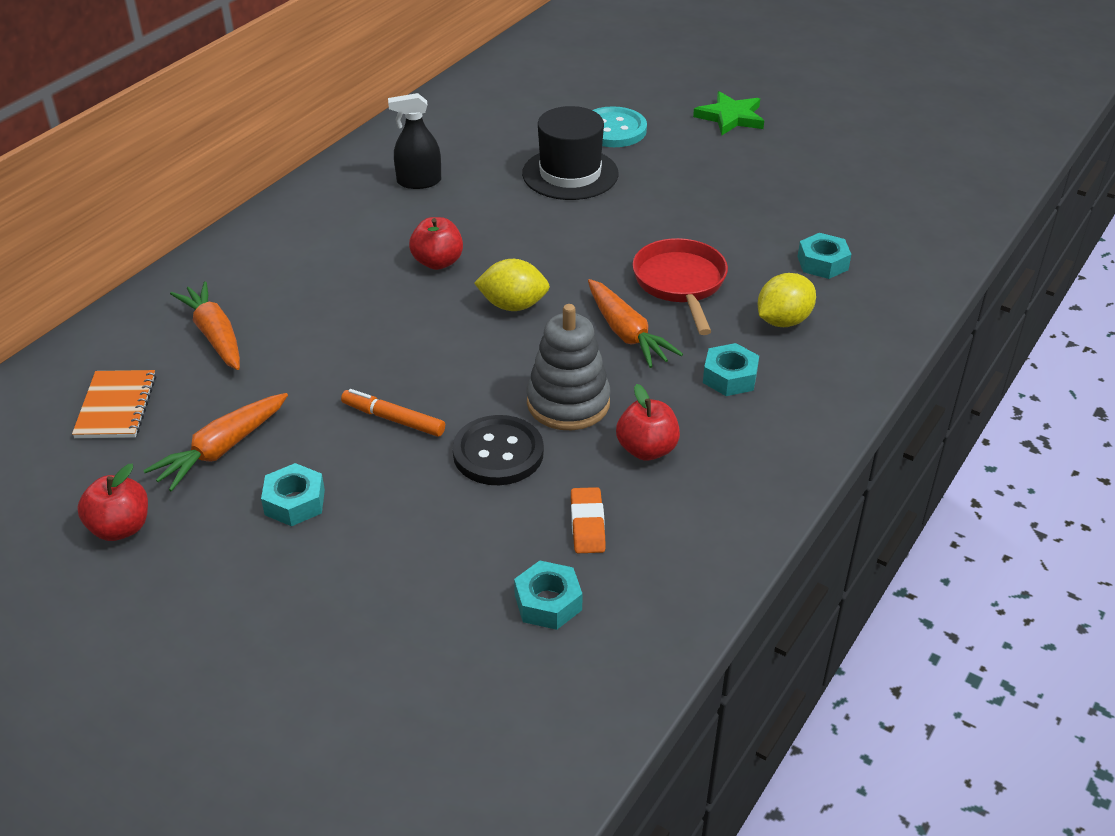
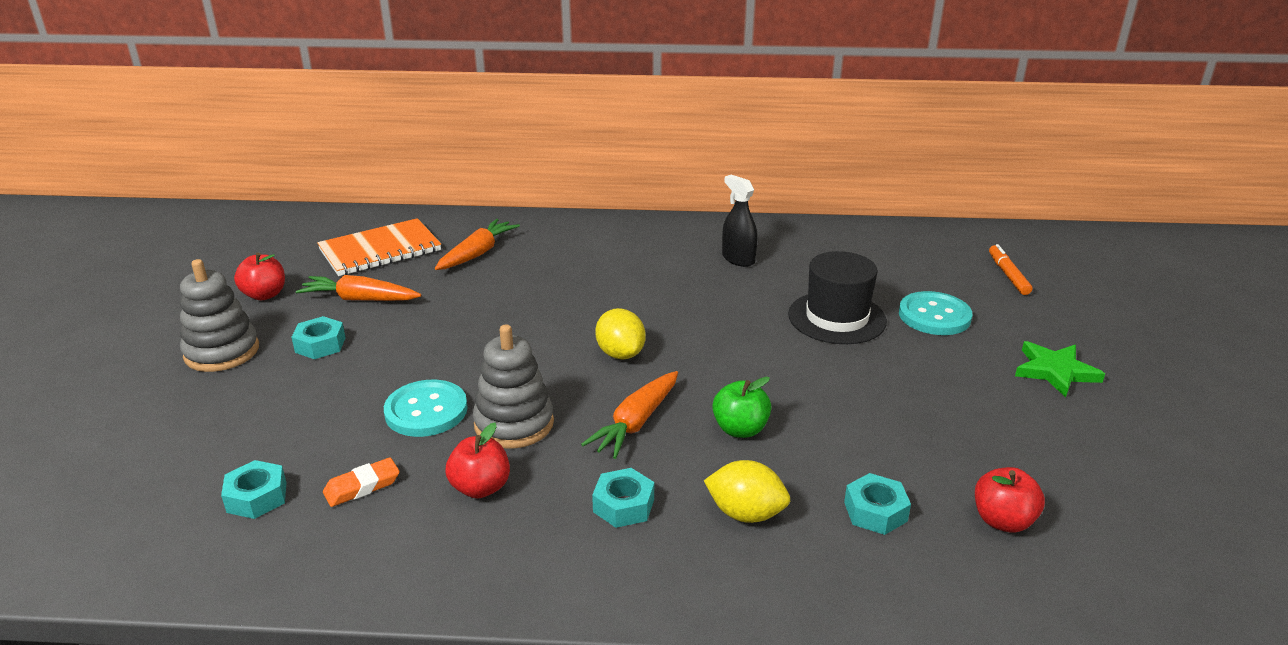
camera: 60 degrees right, 10 degrees down
orange notebook [72,370,156,438] -> orange notebook [317,218,441,276], size x1.54
orange marker [341,389,445,437] -> orange marker moved to [989,244,1032,295]
red apple [409,217,463,270] -> red apple moved to [975,467,1045,533]
black button [452,415,544,485] -> turquoise button [384,380,468,437]
red pan [632,238,728,335] -> green apple [712,377,771,438]
none -> grey stacking toy [180,259,259,372]

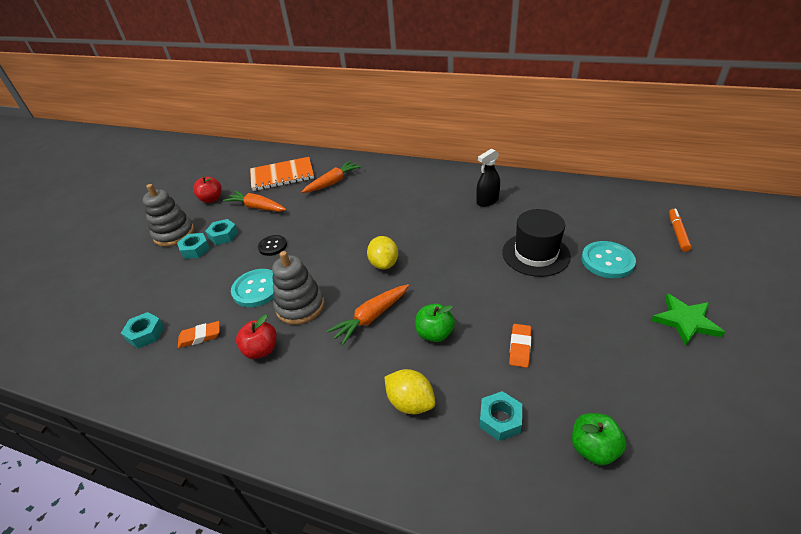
camera: 20 degrees right, 10 degrees up
turquoise nut [592,468,654,528] -> turquoise nut moved to [177,233,210,259]
black spray bottle [722,175,758,267] -> black spray bottle turned 105 degrees counterclockwise [476,149,500,207]
red apple [975,467,1045,533] -> green apple [572,413,626,465]
none -> black button [258,235,287,256]
none -> orange eraser [509,324,531,368]

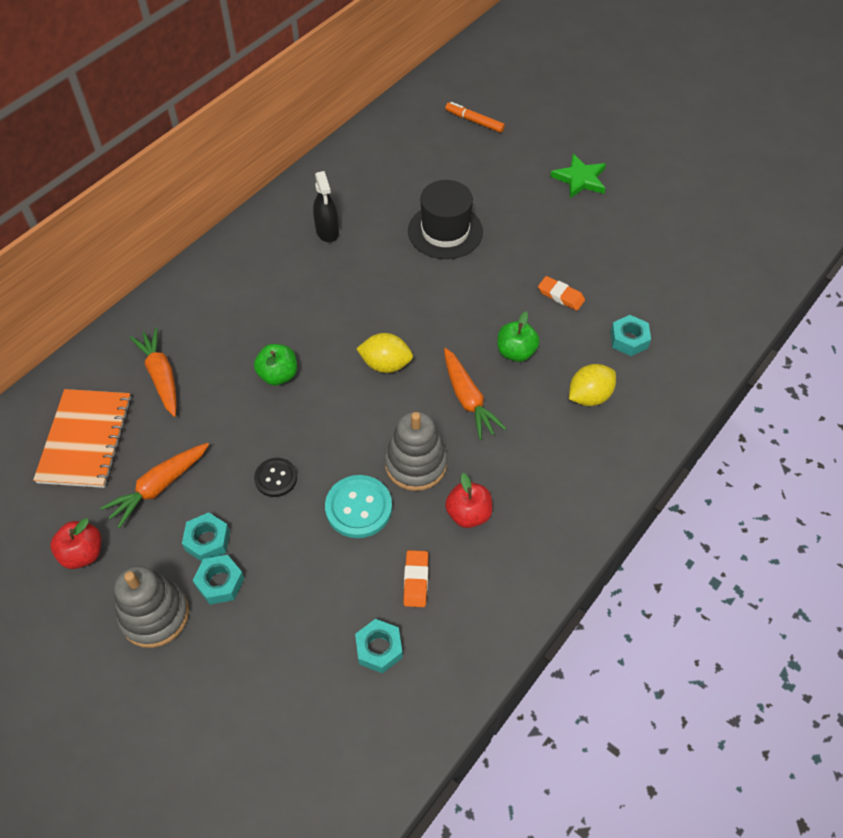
camera: 75 degrees left, 15 degrees up
green apple [572,413,626,465] -> green apple moved to [254,344,297,385]
turquoise button [582,241,636,278] -> none

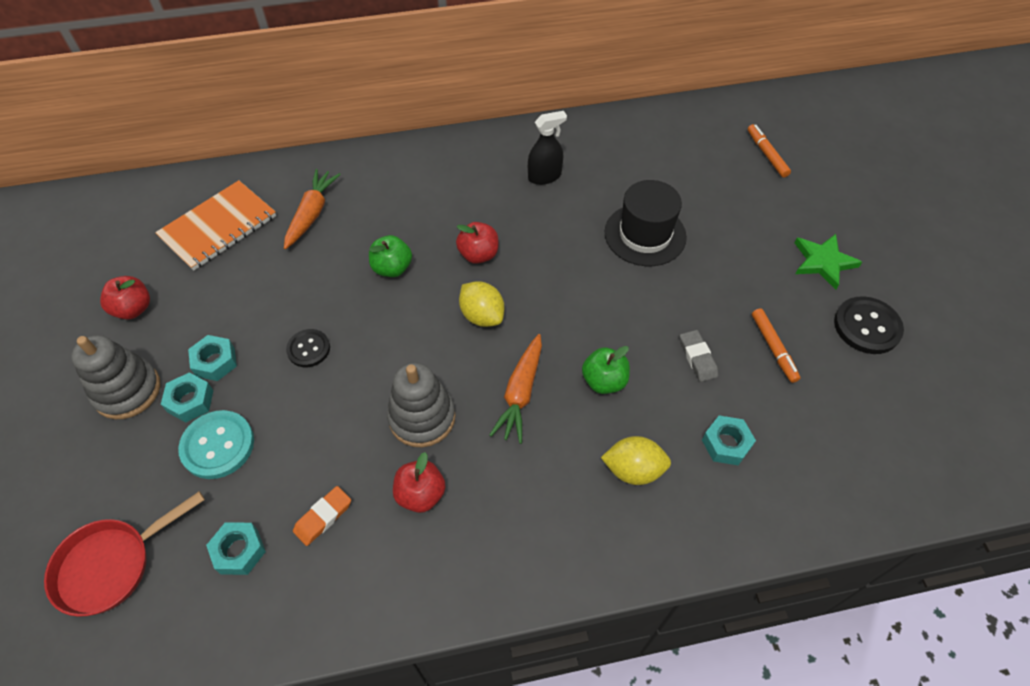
camera: 40 degrees right, 0 degrees up
orange carrot [100,443,209,528] -> none
black spray bottle [313,171,339,242] -> black spray bottle turned 135 degrees counterclockwise [528,111,567,185]
turquoise button [325,475,392,538] -> turquoise button moved to [178,410,254,479]
orange eraser [538,276,585,311] -> grey eraser [680,330,718,382]
none -> red pan [44,491,205,617]
none -> red apple [456,222,498,264]
none -> orange marker [752,308,801,383]
none -> black button [834,296,904,354]

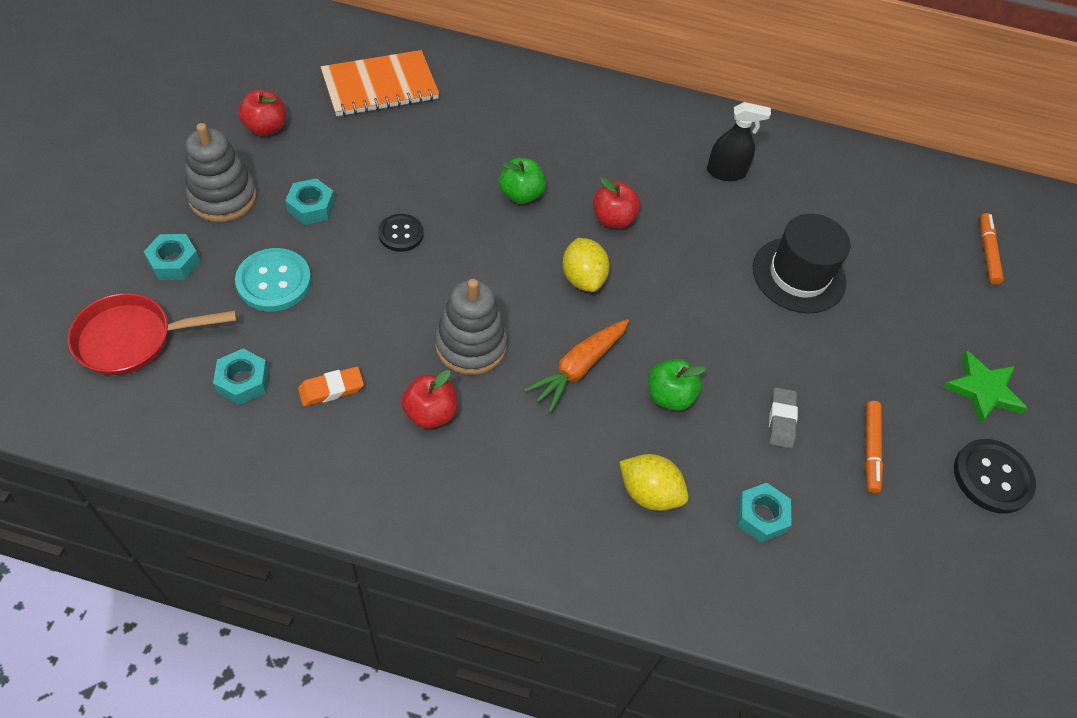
camera: 20 degrees right, 0 degrees up
turquoise nut [161,372,214,423] -> turquoise nut moved to [144,234,200,280]
orange carrot [284,169,341,249] -> none

